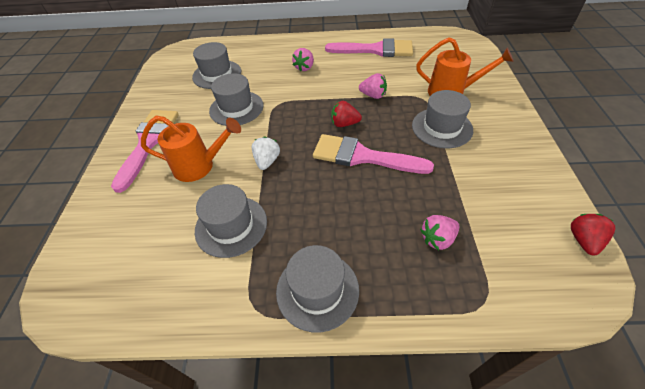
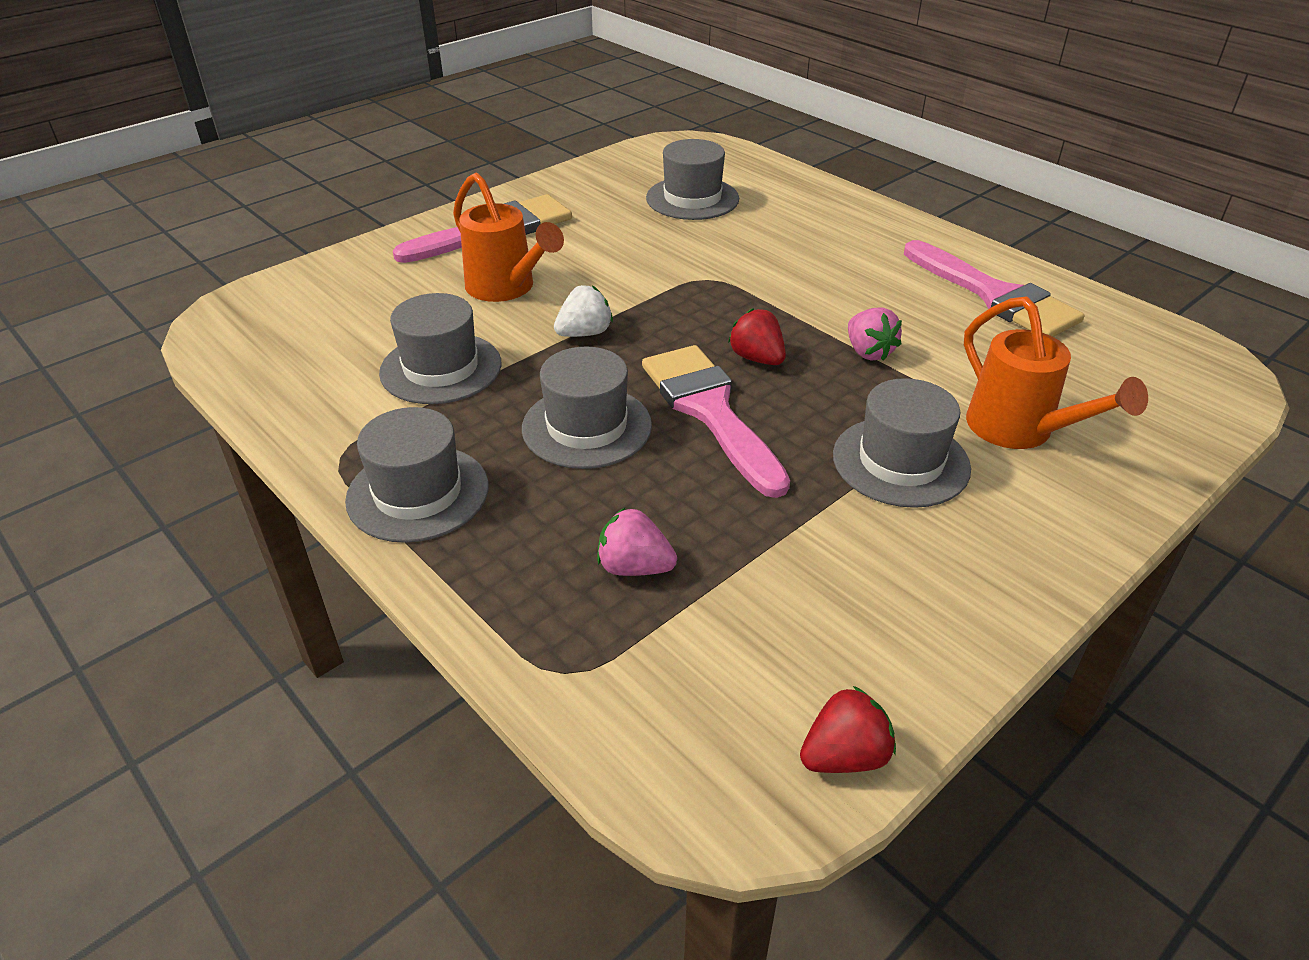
camera: 45 degrees right, 10 degrees down
grey hat [209,73,264,126] -> grey hat moved to [522,346,652,469]
pink strawberry [292,48,314,71] -> none

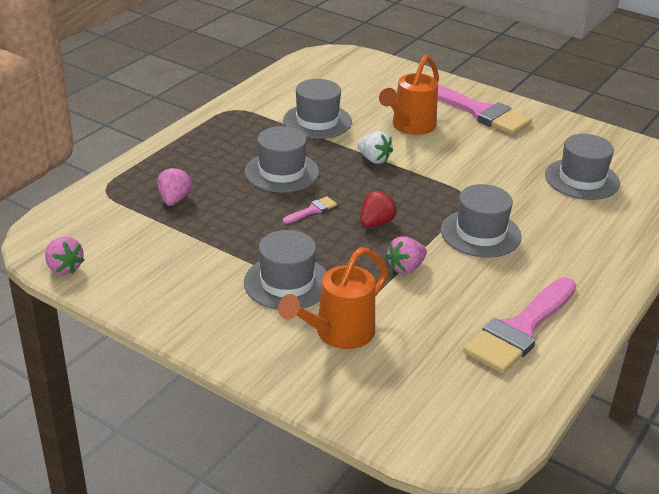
camera: 75 degrees right, 5 degrees down
grey hat [345,407,489,543] -> grey hat moved to [441,184,522,258]
pink brush [642,345,790,498] -> pink brush [283,196,337,224], size x0.42
red strawberry [800,686,896,773] -> pink strawberry [45,237,84,275]

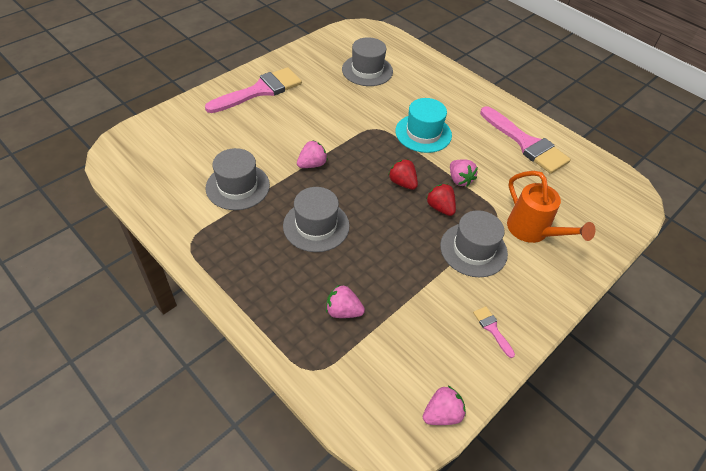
camera: 80 degrees left, 15 degrees up
pink brush [283,196,337,224] -> pink brush moved to [473,306,515,358]
white strawberry [357,131,393,164] -> pink strawberry [297,140,328,168]
orange watering can [379,55,439,135] -> none
grey hat [441,184,522,258] -> turquoise hat [395,98,452,153]
none -> red strawberry [426,184,456,216]

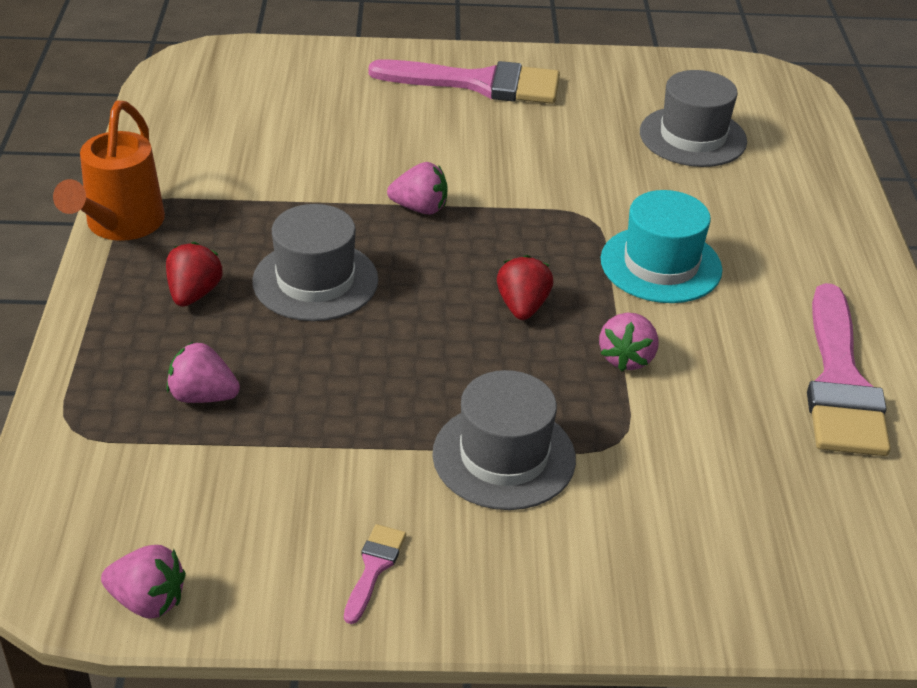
camera: 45 degrees right, 10 degrees down
grey hat [206,148,270,210] -> none
pink strawberry [326,284,365,318] -> pink strawberry turned 45 degrees counterclockwise [167,342,240,403]
red strawberry [426,184,456,216] -> red strawberry moved to [166,242,222,307]
orange watering can [507,171,596,243] -> orange watering can moved to [53,100,165,241]

